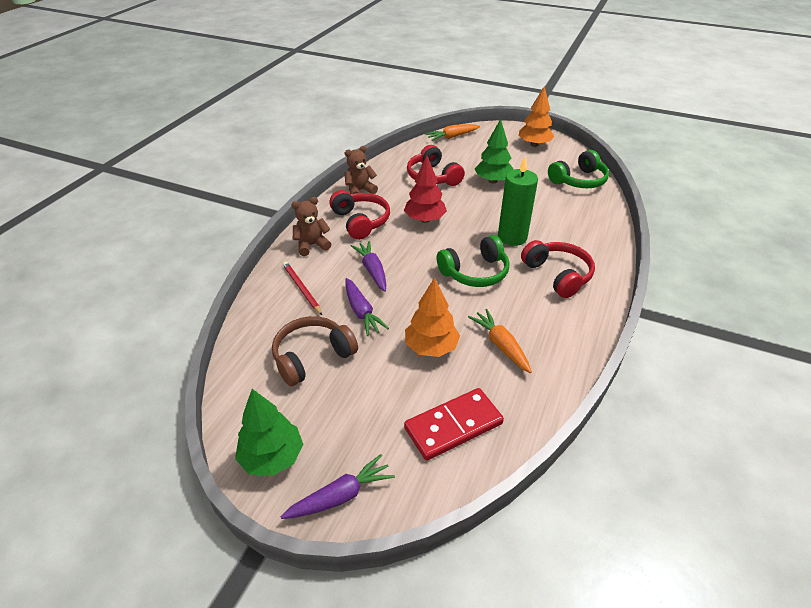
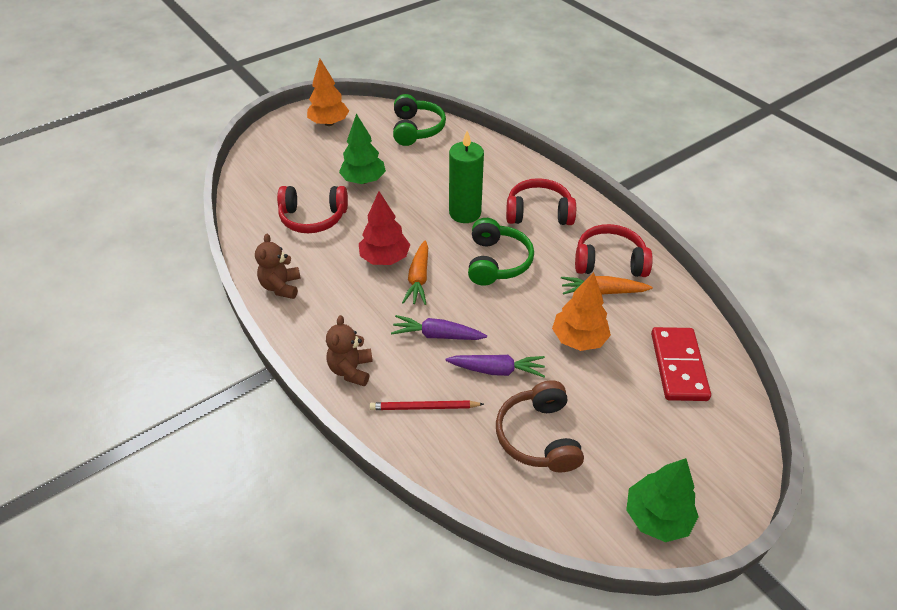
camera: 60 degrees left, 5 degrees up
purple carrot [280,454,395,519] -> none
red headphones [329,190,390,240] -> red headphones moved to [575,224,653,277]
orange carrot [425,124,480,141] -> orange carrot moved to [402,240,428,305]

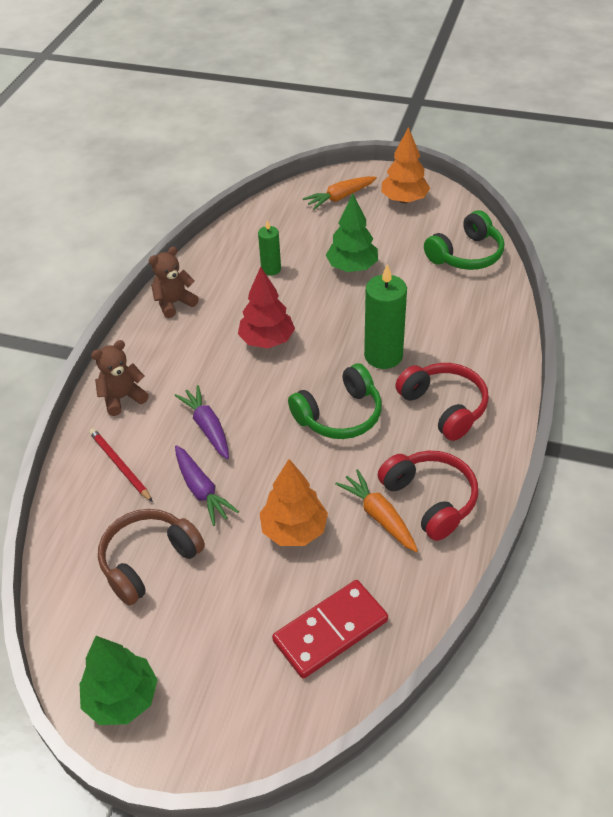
camera: 55 degrees right, 0 degrees up
red headphones [277,186,348,233] -> green candle [258,220,281,276]
orange carrot [402,240,428,305] -> orange carrot moved to [303,176,377,210]

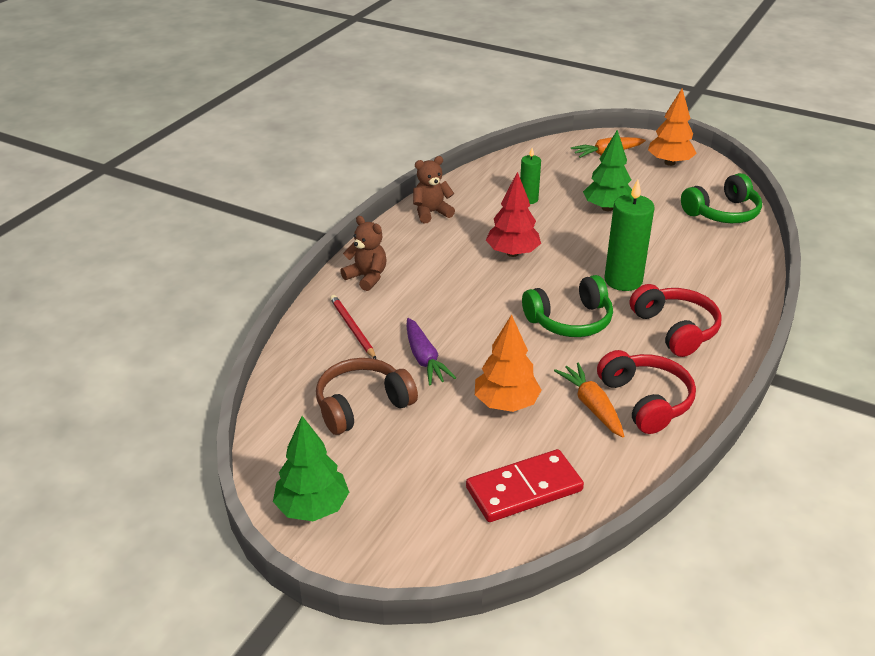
camera: 10 degrees right, 10 degrees down
brown teddy bear [91,340,149,416] -> brown teddy bear turned 60 degrees clockwise [340,216,387,291]
purple carrot [174,385,229,459] -> none

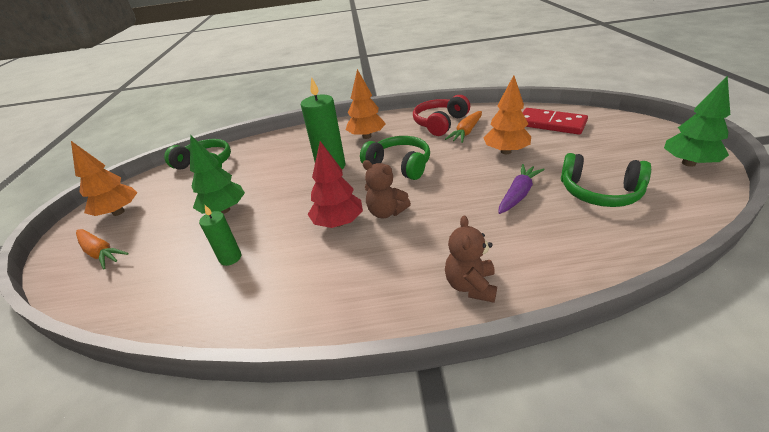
camera: 120 degrees left, 0 degrees up
brown headphones [316,358,418,435] -> green headphones [561,153,651,207]
red pencil [330,295,376,359] -> none
brown teddy bear [413,156,455,223] -> brown teddy bear moved to [363,160,411,218]
red headphones [630,284,722,357] -> orange tree [346,69,386,139]

